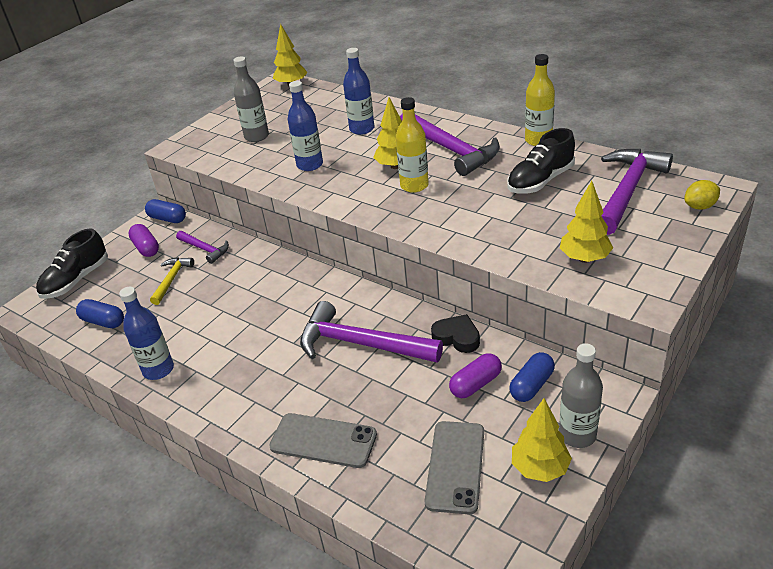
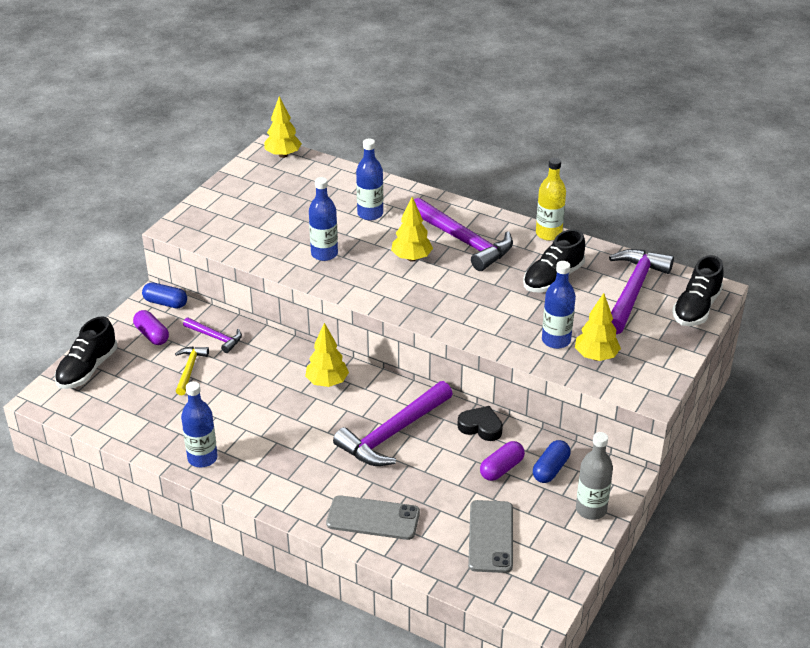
camera: 10 degrees left, 0 degrees up
blue capsule [76,299,124,328] -> none
grey bottle [234,56,269,142] -> none
purple hammer [300,301,443,362] -> purple hammer turned 60 degrees counterclockwise [333,381,453,466]
yellow bottle [396,97,429,193] -> none
yellow tree [512,398,572,482] -> yellow tree moved to [305,323,349,387]
yellow lemon [684,180,720,210] -> black shoe [672,255,723,326]
none -> blue bottle [542,261,576,349]

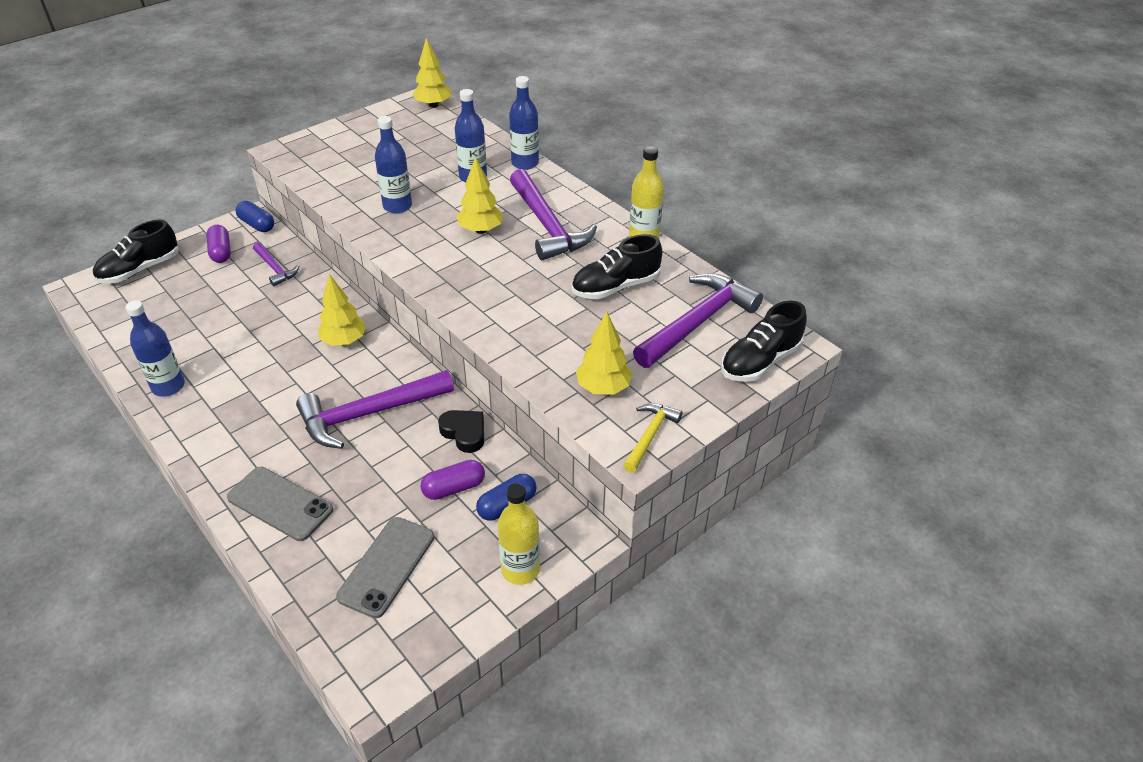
camera: 20 degrees right, 5 degrees up
yellow hammer [175,347,209,395] -> yellow hammer moved to [623,403,682,473]
blue bottle [542,261,576,349] -> blue bottle moved to [509,76,539,170]
grey bottle [576,432,613,520] -> yellow bottle [497,483,540,585]

